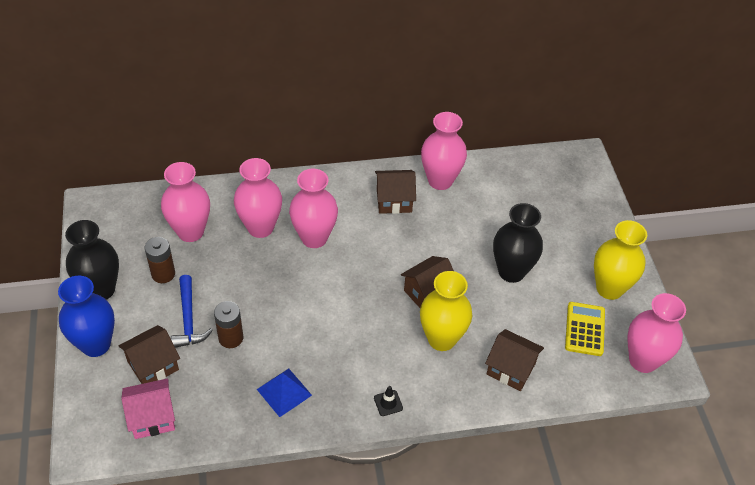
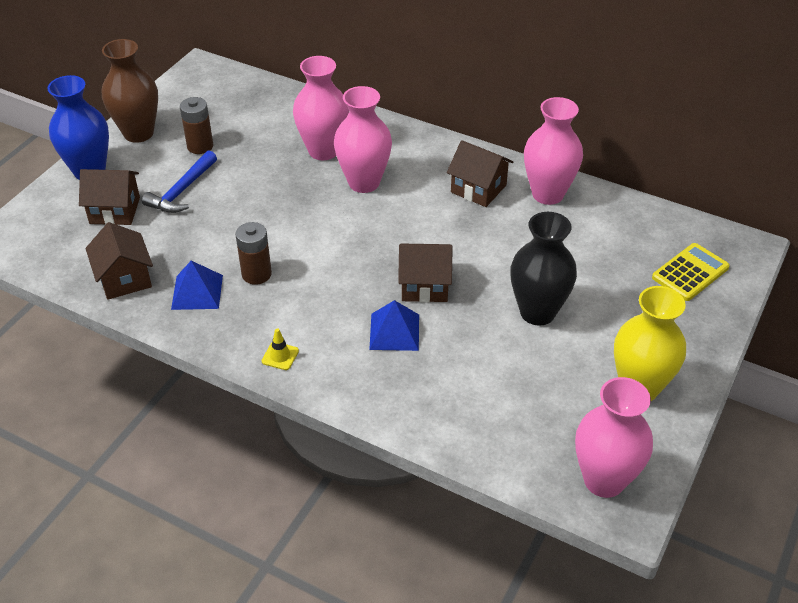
camera: 40 degrees right, 5 degrees down
black vase [65,220,119,299] -> brown vase [102,39,158,143]
pink house [121,378,175,439] -> none
pink vase [161,162,210,242] -> none
brown battery [214,301,243,348] -> brown battery moved to [235,222,272,285]
black traffic cone [374,386,403,416] -> yellow traffic cone [262,328,299,370]
yellow vase [420,271,472,351] -> blue pyramid [369,300,419,351]
brown house [485,329,544,391] -> brown house moved to [85,222,153,300]
yellow calculator [565,302,605,356] -> yellow calculator moved to [652,243,730,301]

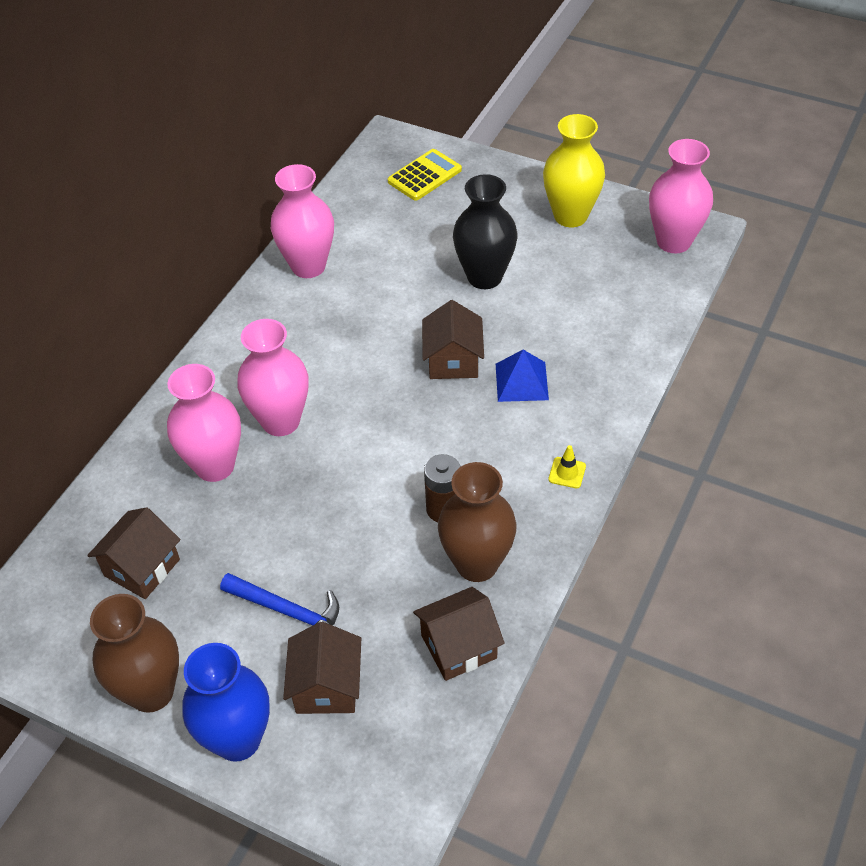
camera: 90 degrees left, 5 degrees up
blue pyramid [171,261,223,310] -> brown vase [438,462,517,582]
brown battery [180,97,213,154] -> none
brown house [447,140,513,207] -> brown house moved to [87,507,181,599]
yellow calculator [652,243,730,301] -> yellow calculator turned 90 degrees clockwise [388,149,462,201]

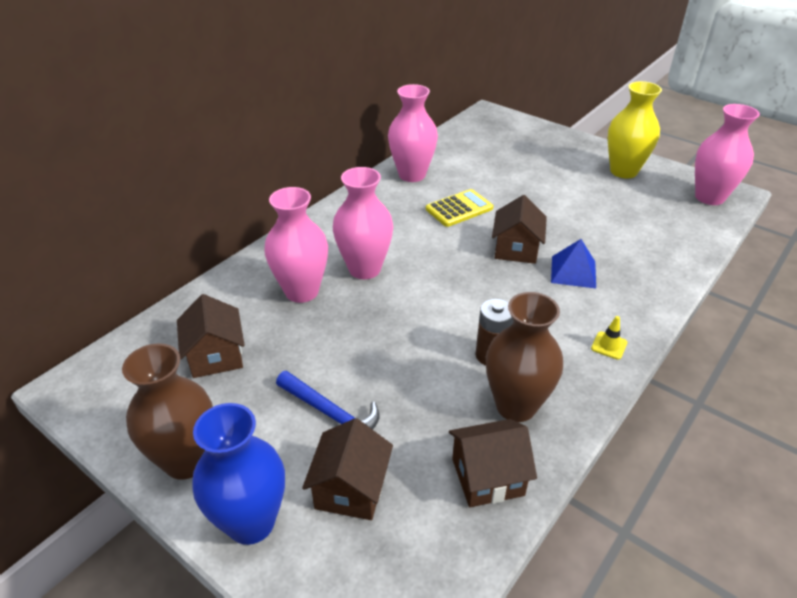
camera: 10 degrees right, 10 degrees down
brown house [87,507,181,599] -> brown house turned 60 degrees counterclockwise [177,294,245,378]
yellow calculator [388,149,462,201] -> yellow calculator moved to [426,189,493,227]
black vase [453,174,517,289] -> none

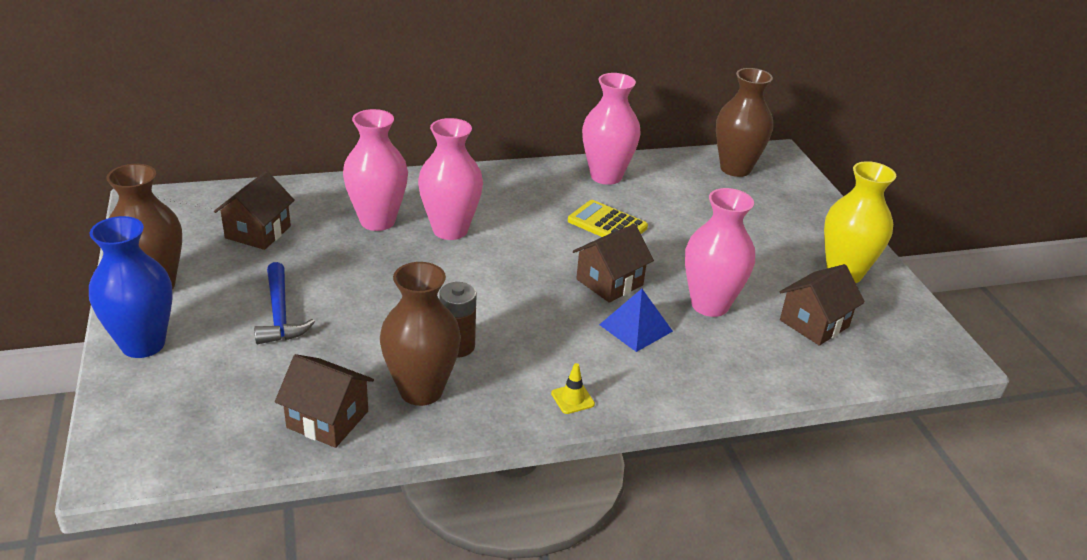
camera: 35 degrees right, 5 degrees down
brown house [302,418,393,520] -> brown house moved to [780,264,865,346]
yellow calculator [426,189,493,227] -> yellow calculator turned 150 degrees counterclockwise [568,200,648,237]
pink vase [695,104,760,205] -> pink vase moved to [685,188,755,317]
none -> brown vase [716,68,773,177]

